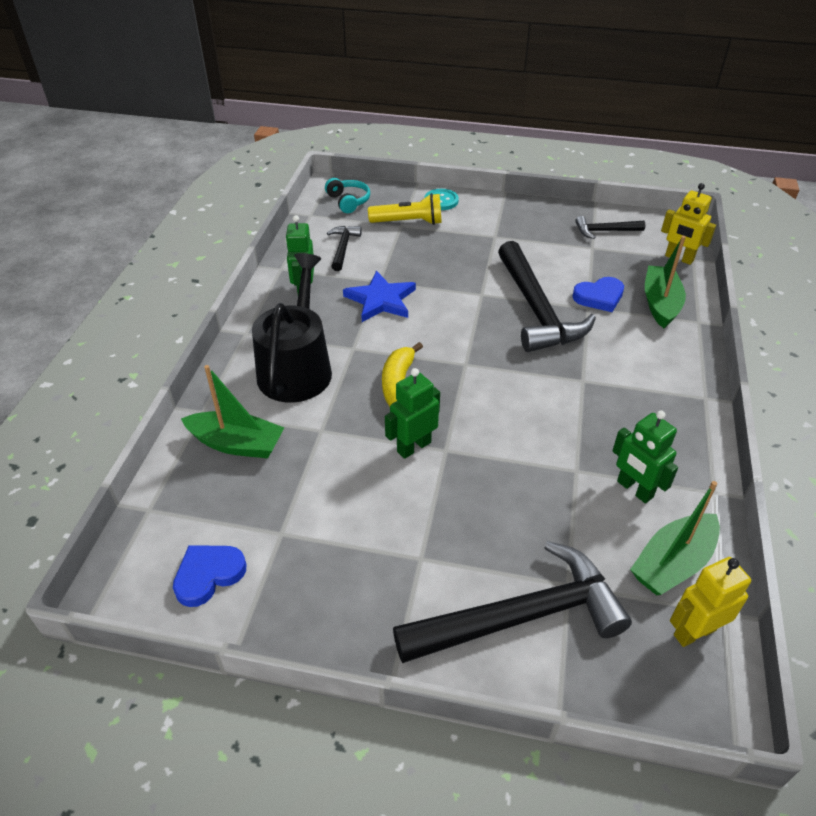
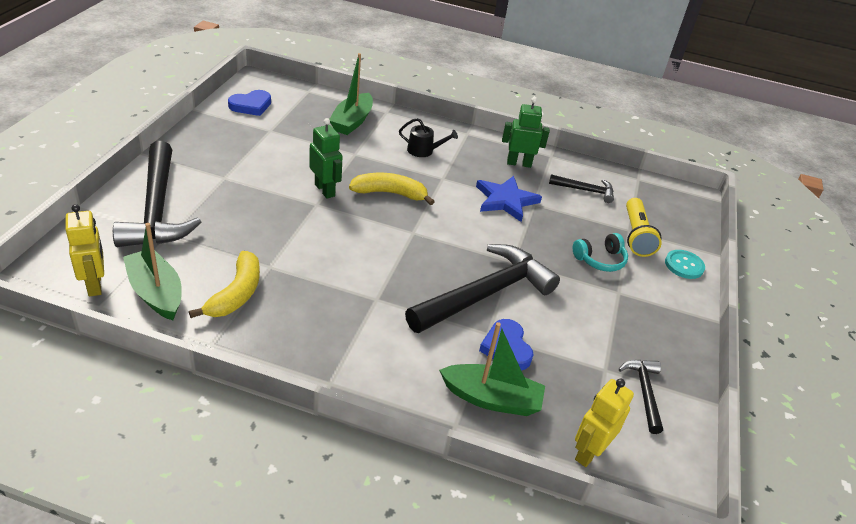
camera: 90 degrees right, 5 degrees down
blue heart [173,545,246,607] -> blue heart turned 90 degrees clockwise [228,90,271,116]
black watering can [252,253,332,403] -> black watering can [399,118,458,157], size x0.45
turquoise headphones [325,178,370,213] -> turquoise headphones moved to [573,233,628,272]
black hammer [498,241,596,352] -> black hammer turned 150 degrees clockwise [405,244,560,333]
green robot [613,410,678,503] -> yellow banana [189,251,260,318]

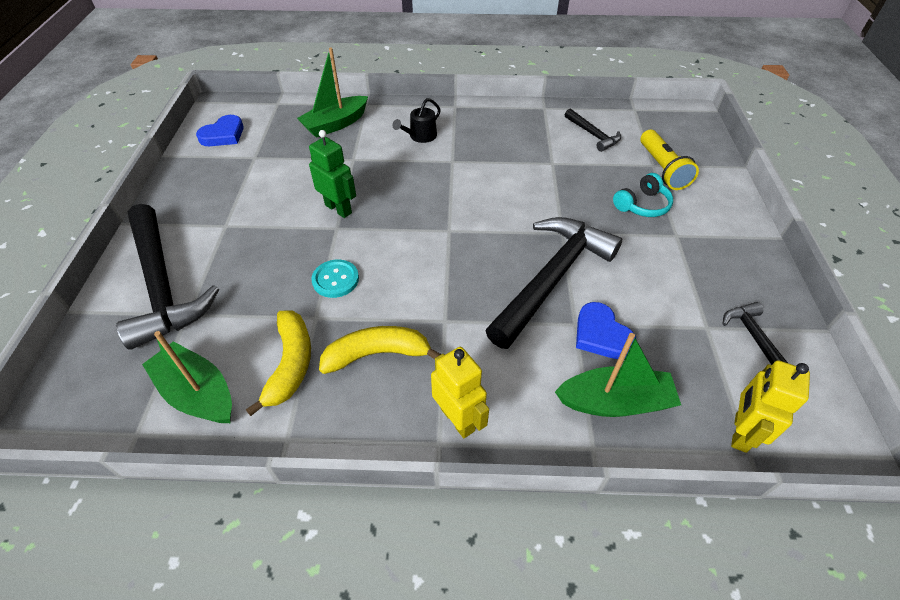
camera: 10 degrees left, 10 degrees up
yellow robot [66,204,104,297] -> yellow robot moved to [431,347,489,438]
green boat [329,53,373,135] -> green boat turned 45 degrees clockwise [297,48,368,138]
yellow banana [349,173,435,205] -> yellow banana moved to [319,326,441,374]
black watering can [399,118,458,157] -> black watering can turned 135 degrees clockwise [393,98,441,143]
blue star [476,176,542,222] -> none
green robot [502,97,550,168] -> none
black hammer [549,174,614,203] -> black hammer turned 60 degrees clockwise [565,109,621,152]
turquoise button [665,250,705,279] -> turquoise button moved to [311,259,359,298]

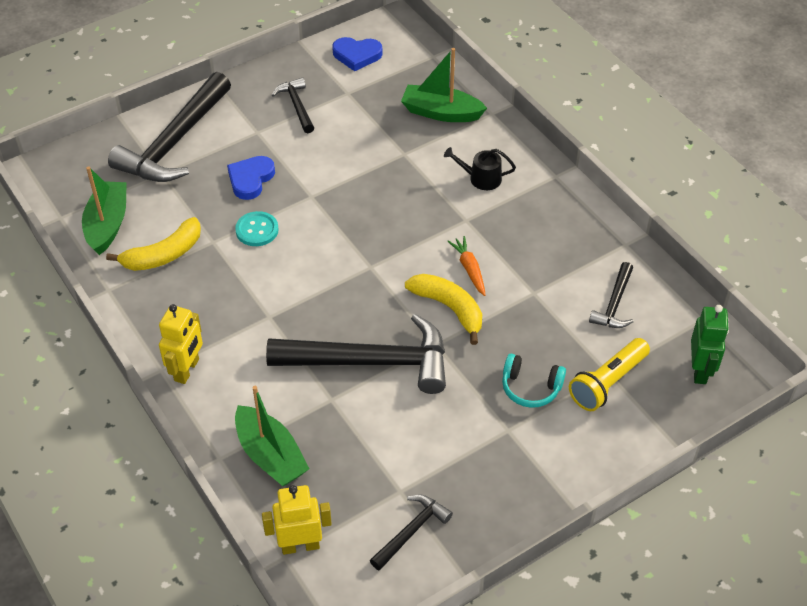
camera: 55 degrees right, 0 degrees up
green robot [309,130,356,218] -> green robot moved to [691,305,729,384]
yellow banana [319,326,441,374] -> yellow banana moved to [405,274,482,345]
blue heart [576,302,636,359] -> blue heart moved to [227,156,275,200]
none -> black hammer [272,78,314,133]
none -> orange carrot [447,236,486,296]

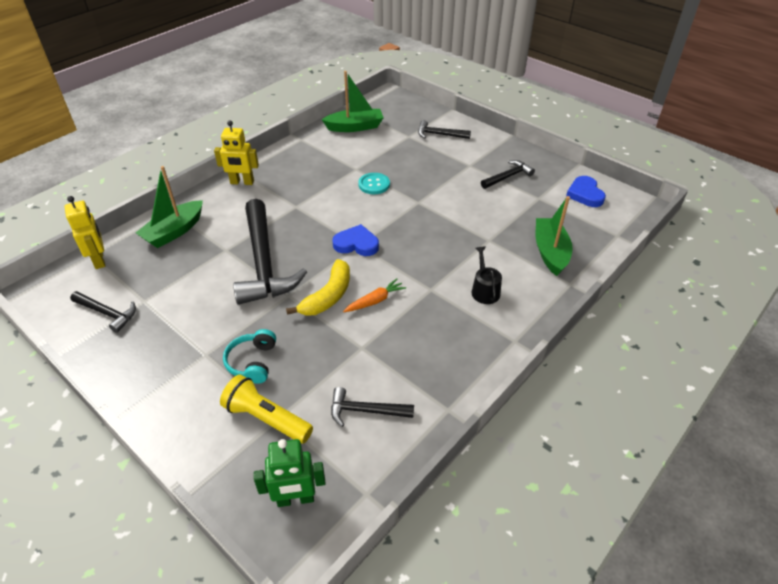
camera: 75 degrees right, 5 degrees down
yellow banana [106,217,201,271] -> none
black hammer [108,72,231,182] -> black hammer [418,120,471,139], size x0.48
blue heart [227,156,275,200] -> blue heart moved to [333,224,379,256]

